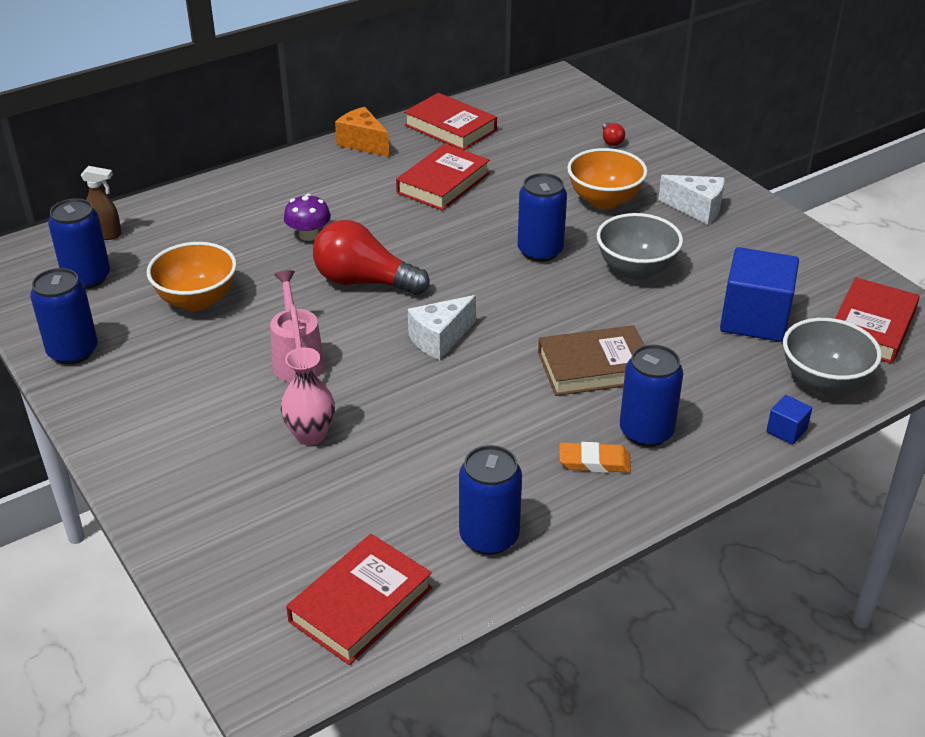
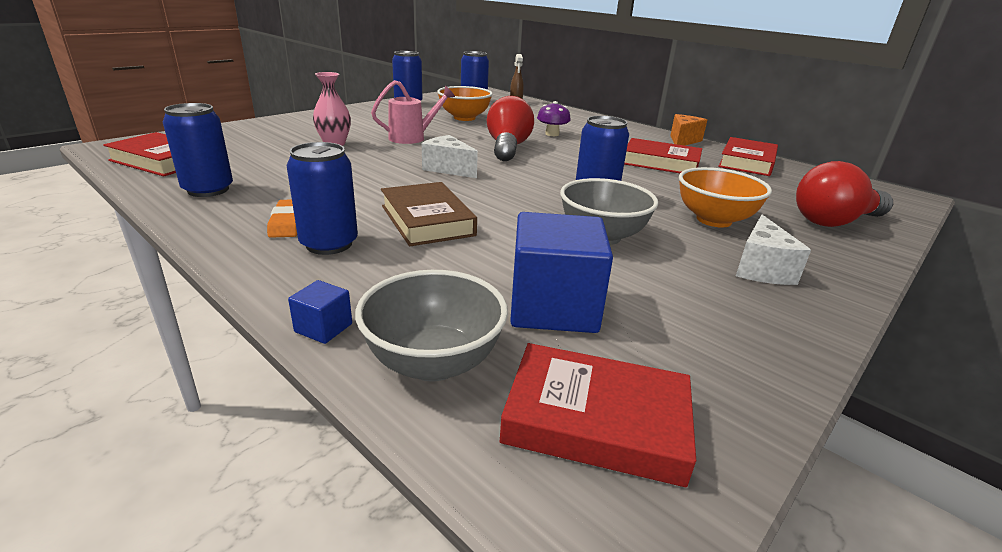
camera: 75 degrees right, 10 degrees down
red light bulb [603,122,625,146] -> red light bulb [796,161,893,227], size x2.45

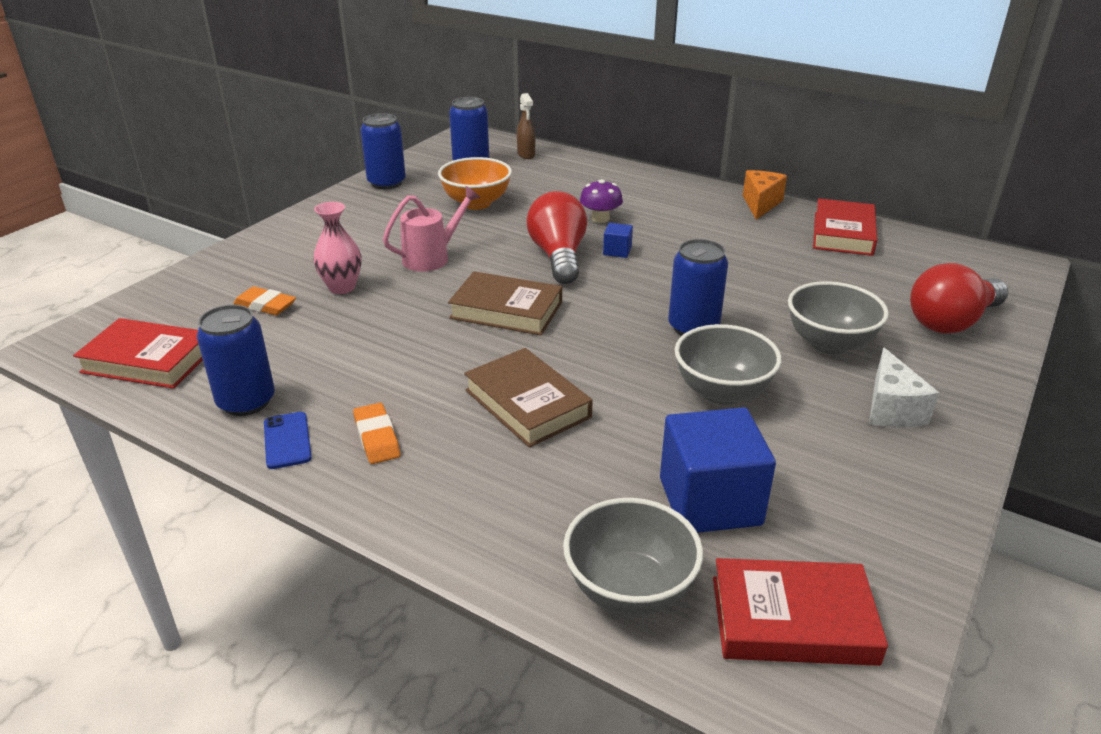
camera: 10 degrees left, 5 degrees up
blue can [286,142,358,255] -> none
blue cube [288,280,352,344] -> blue cube moved to [603,223,633,258]
white cheese [422,135,478,178] -> brown book [448,271,562,335]
red book [624,138,702,173] -> none
orange bowl [679,167,772,227] -> grey bowl [788,281,889,354]
none -> orange eraser [233,286,296,315]
none -> blue phone [264,412,312,469]

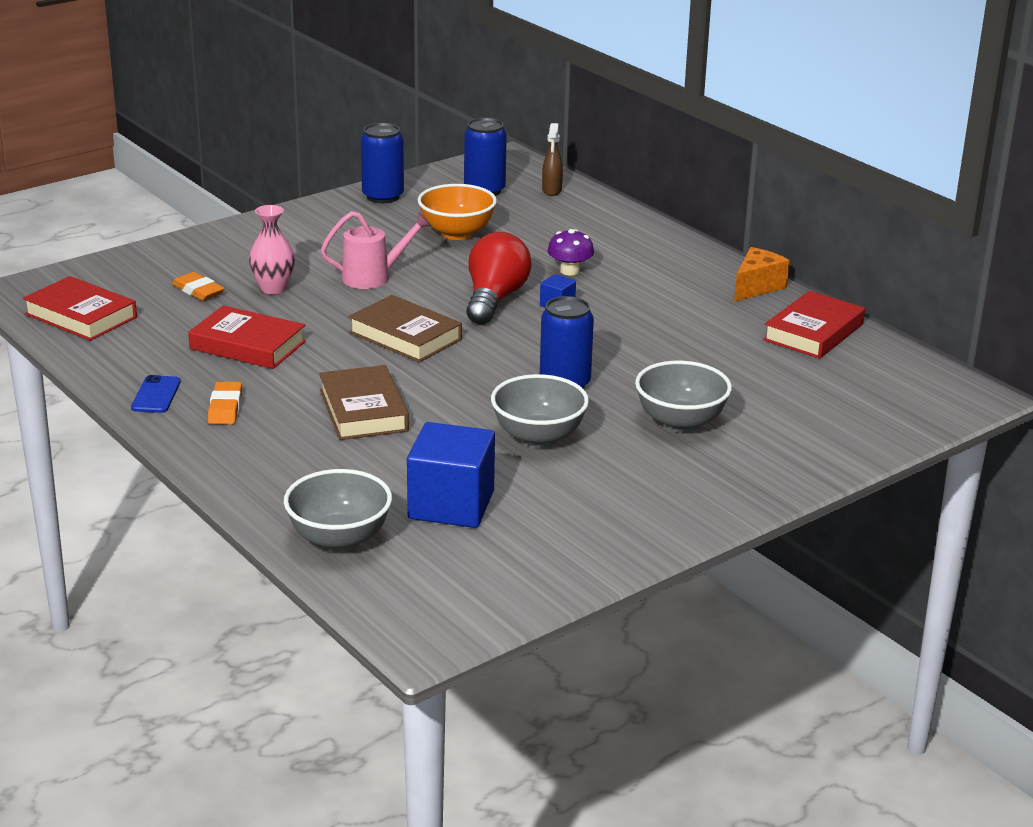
camera: 20 degrees right, 5 degrees down
blue can [197,305,275,416] -> none
red book [713,558,888,666] -> red book moved to [188,306,306,369]
white cheese [869,347,939,428] -> none
red light bulb [910,263,1009,334] -> none

